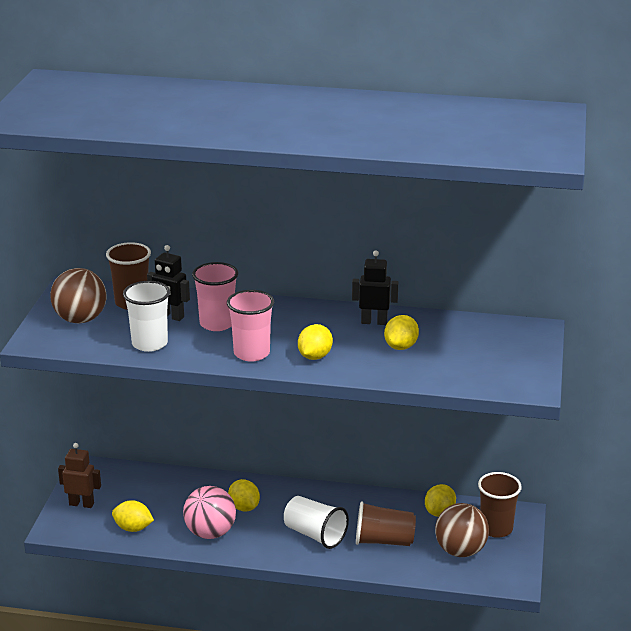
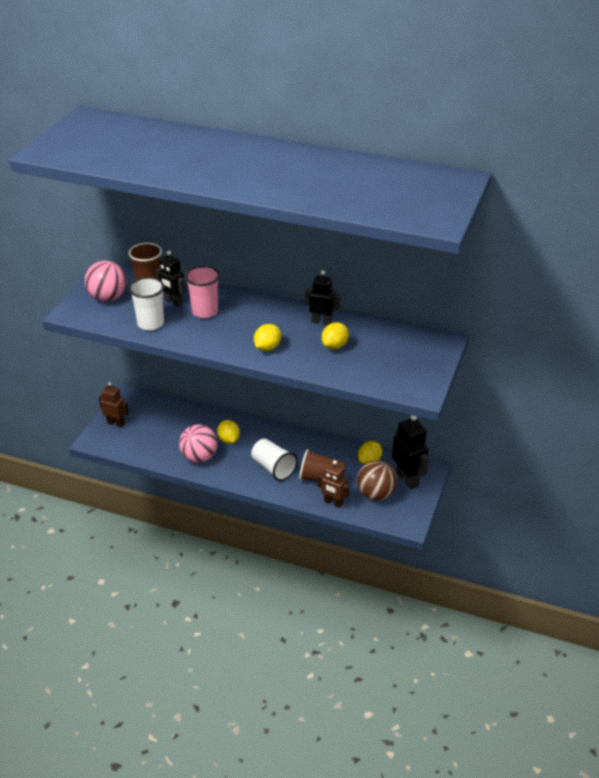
camera: 10 degrees right, 10 degrees up
brown ball [51,268,106,323] -> pink ball [85,260,126,302]
yellow lemon [112,500,154,532] -> none
pink cup [227,290,274,362] -> none
brown cup [478,472,522,538] -> black robot [392,415,429,490]
none -> brown robot [318,460,350,508]

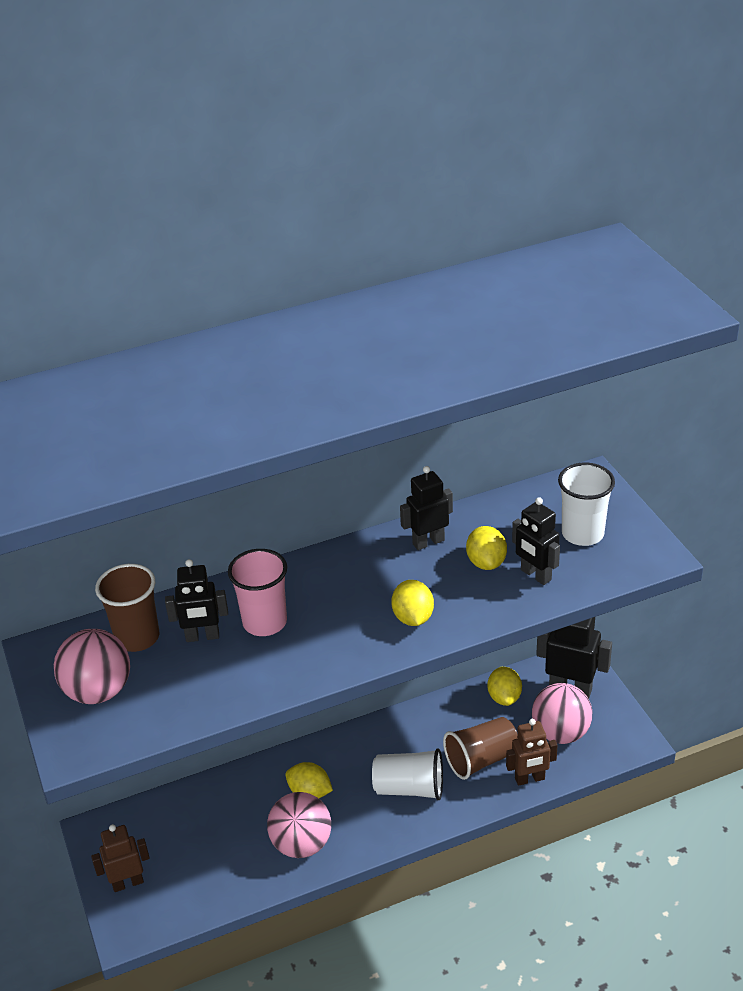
camera: 40 degrees left, 0 degrees up
white cup [129,277,164,330] -> white cup moved to [558,462,615,546]
brown ball [357,460,397,501] -> pink ball [532,683,592,744]
none -> black robot [512,497,560,585]

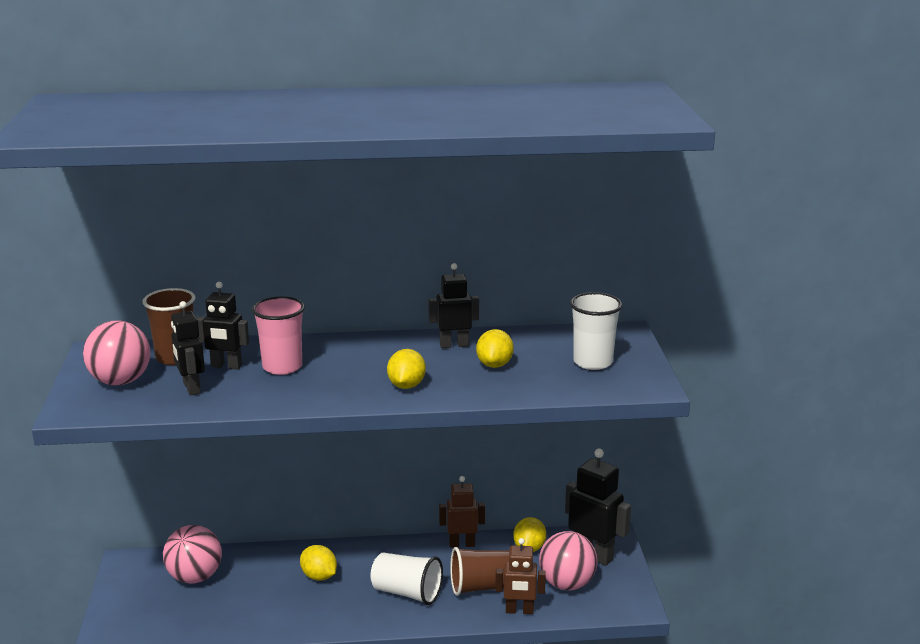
camera: 15 degrees right, 15 degrees down
brown robot [91,824,150,892] -> brown robot moved to [439,476,485,548]
pink ball [267,792,331,858] -> pink ball moved to [163,525,222,584]
black robot [512,497,560,585] -> black robot moved to [171,301,205,395]

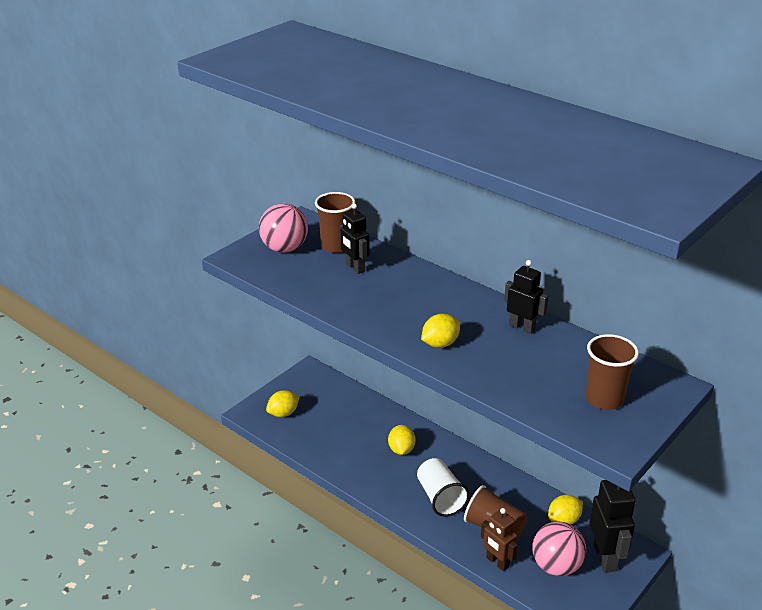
camera: 45 degrees right, 10 degrees up
pink ball [163,525,222,584] -> none
black robot [171,301,205,395] -> none
pink cup [252,296,305,375] -> none
brown robot [439,476,485,548] -> none
yellow lemon [476,329,514,368] -> yellow lemon moved to [266,390,300,417]
white cup [570,292,622,370] -> brown cup [586,334,639,410]

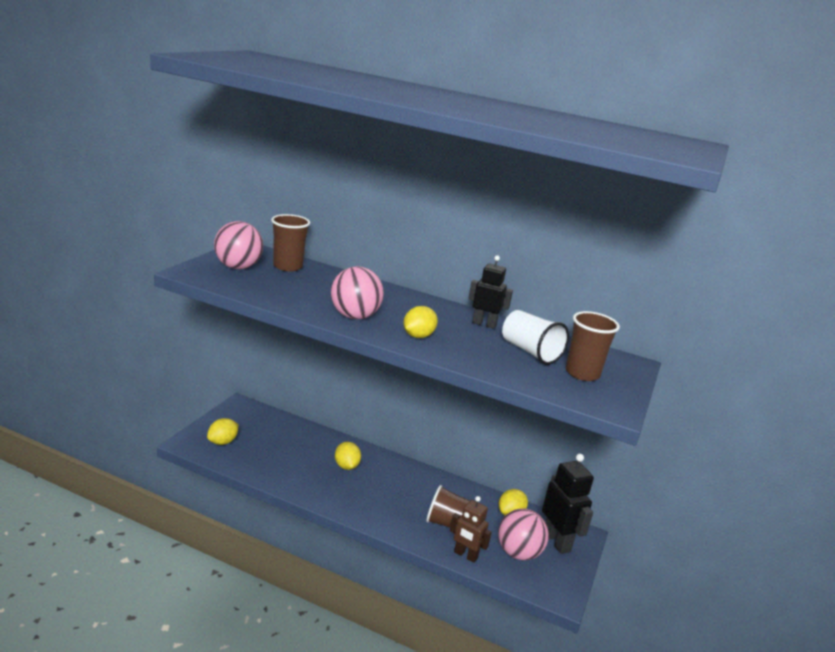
camera: 20 degrees left, 10 degrees down
black robot [340,203,370,274] -> none
white cup [417,458,470,517] -> white cup moved to [502,310,569,365]
none -> pink ball [331,266,384,319]

